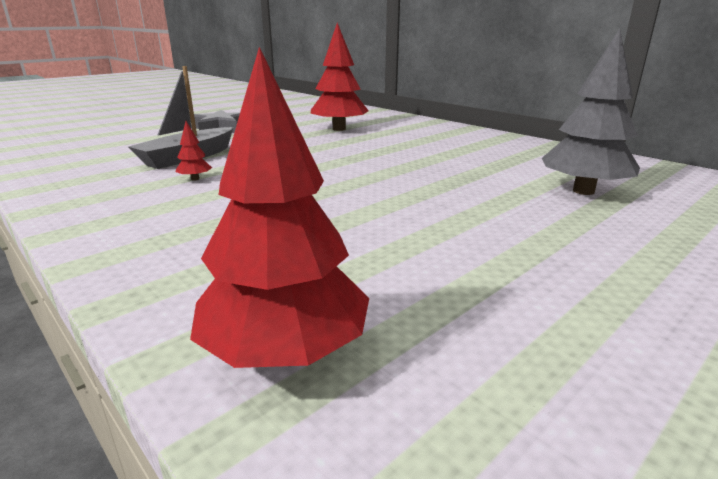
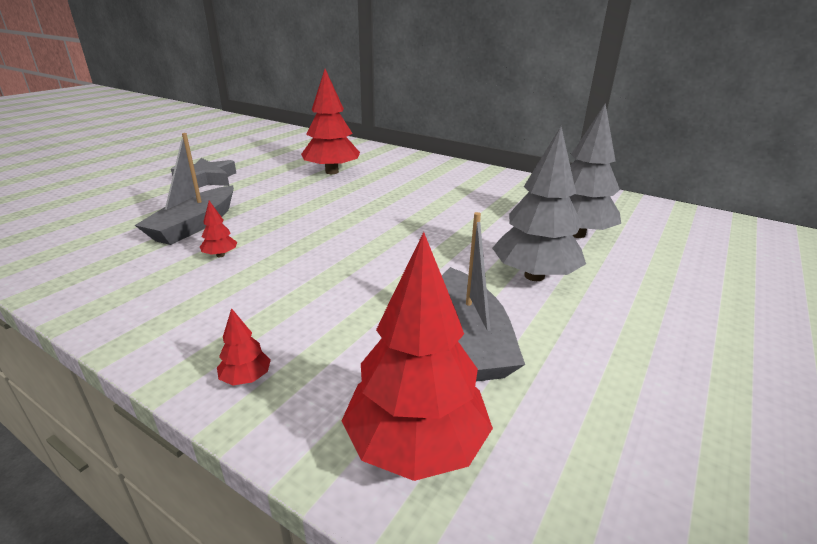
camera: 15 degrees left, 5 degrees up
none -> red tree [217,308,271,385]
none -> grey boat [442,212,525,382]
none -> grey tree [492,126,586,281]

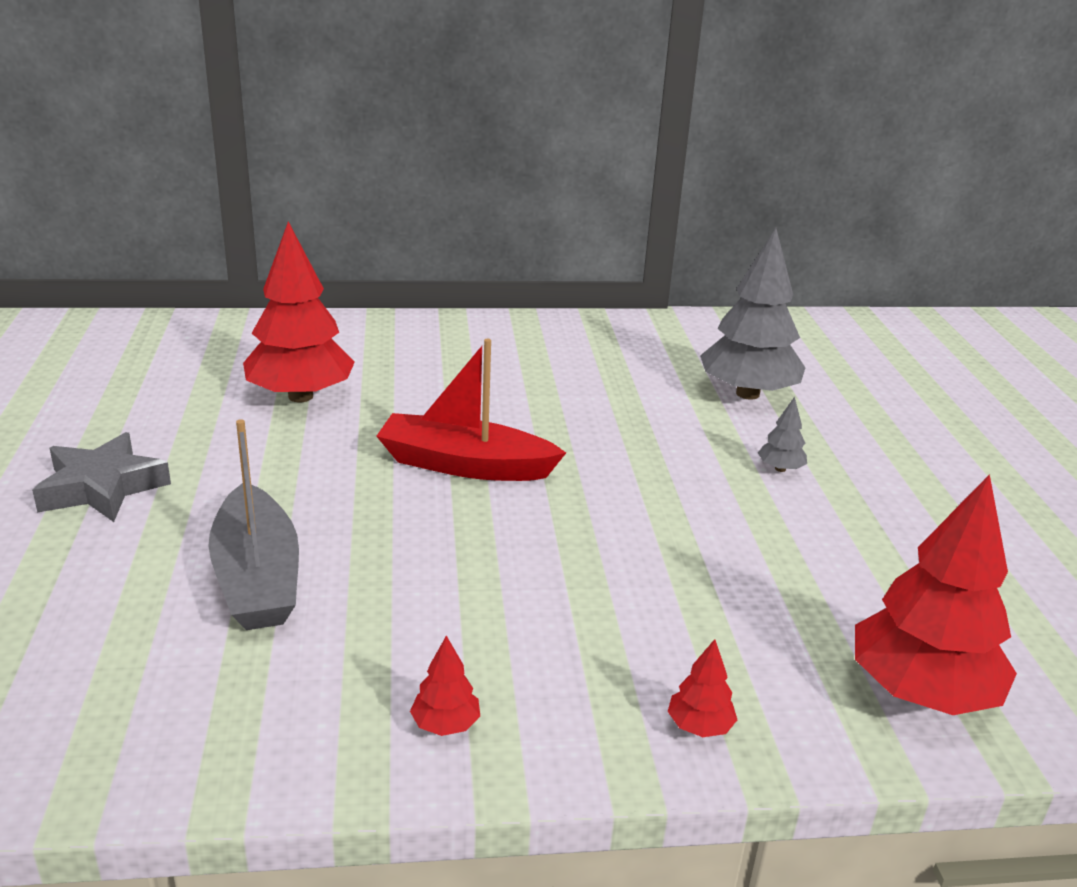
camera: 40 degrees left, 0 degrees up
red tree [200,201,237,257] -> red tree moved to [410,635,480,736]
grey boat [442,212,525,382] -> none
grey tree [492,126,586,281] -> grey tree [758,397,807,472], size x0.42
none -> red boat [376,339,566,481]

